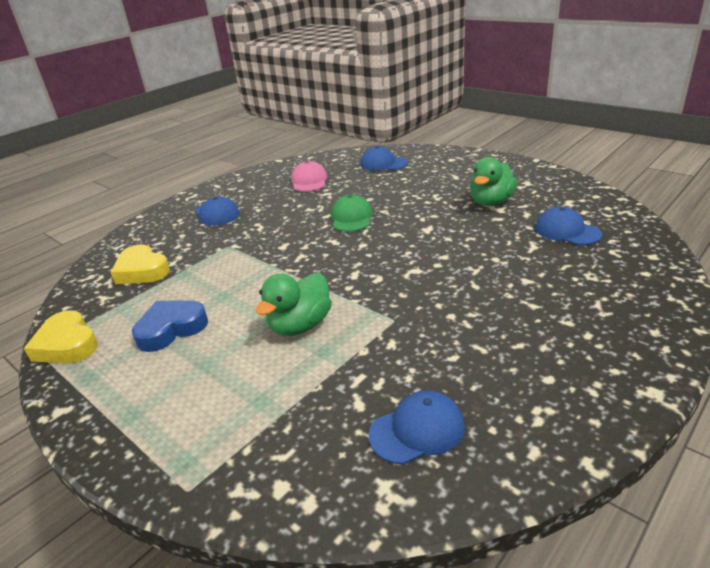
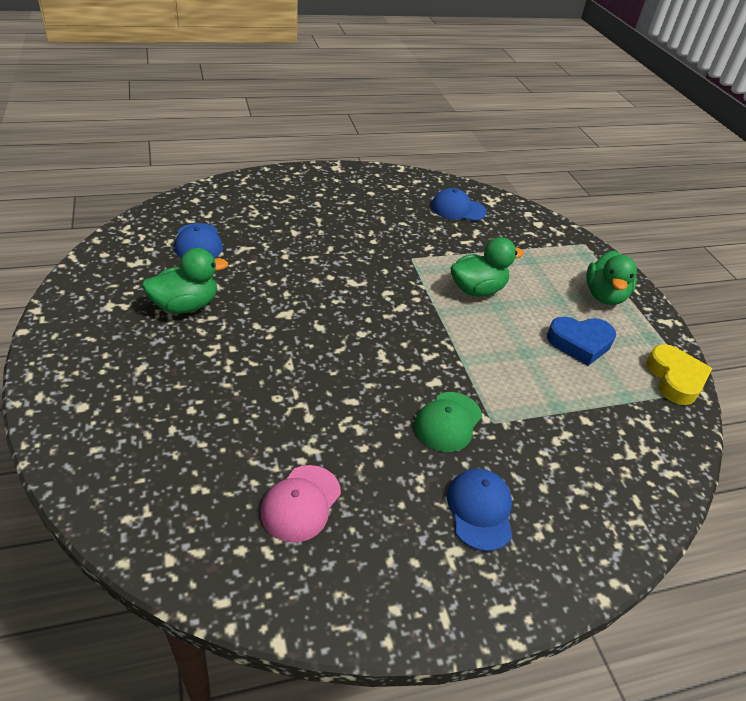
camera: 155 degrees left, 10 degrees up
yellow heart [111,245,170,284] -> none
green cap [331,194,373,232] -> green cap moved to [414,392,482,452]
blue cap [360,146,408,171] -> none
none -> green duck [586,251,637,305]

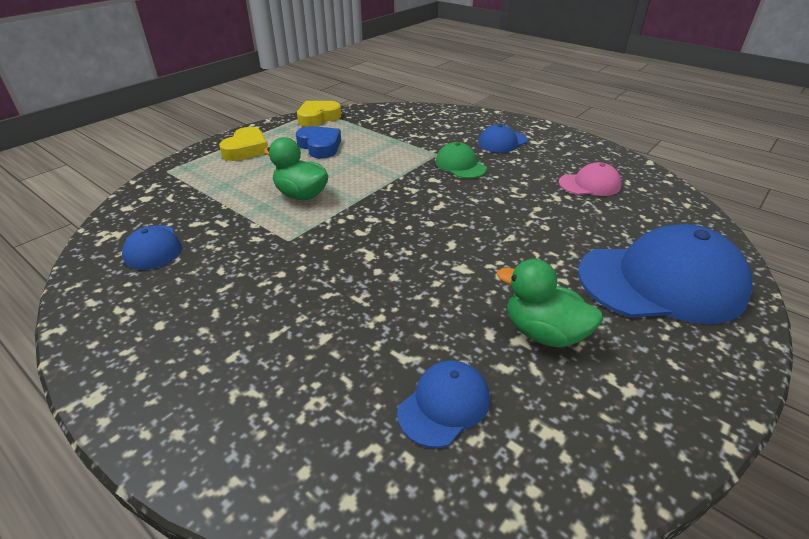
camera: 120 degrees left, 5 degrees down
green cap [414,392,482,452] -> green cap turned 120 degrees counterclockwise [435,142,487,179]
green duck [586,251,637,305] -> yellow heart [219,127,268,161]
none -> blue cap [578,224,753,324]

